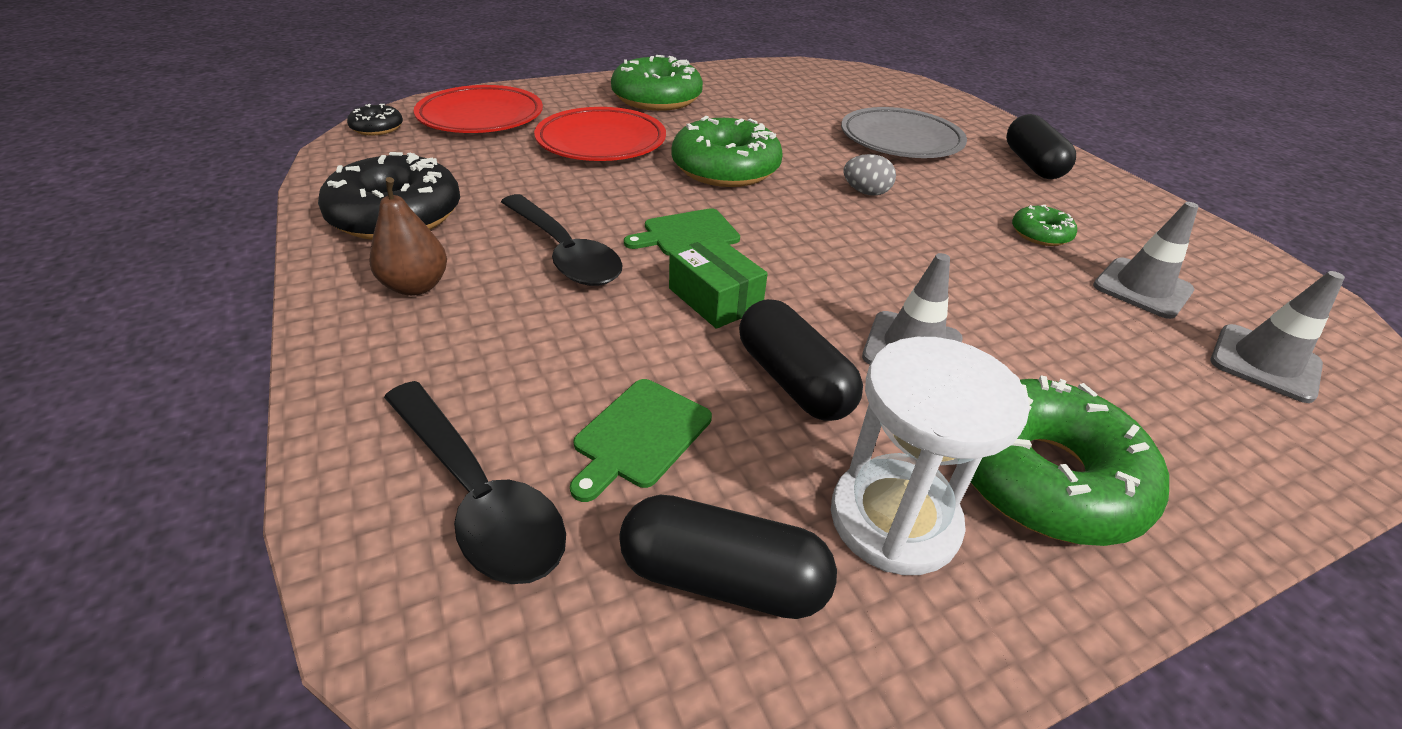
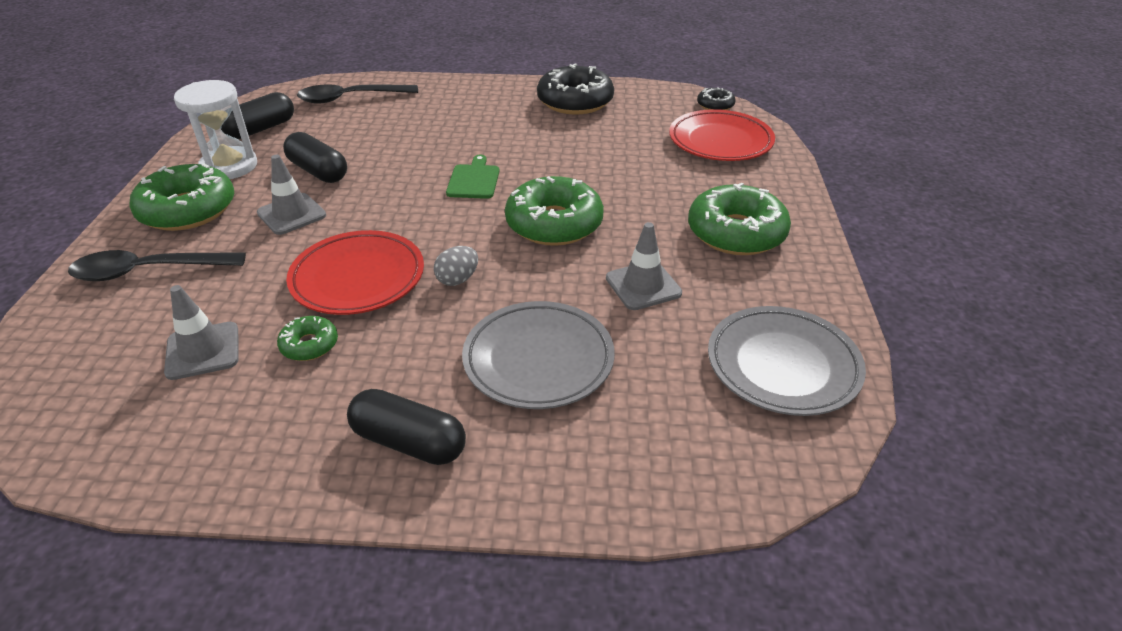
camera: 120 degrees right, 0 degrees up
brown pear [370,177,447,296] -> none
black spoon [501,194,623,286] -> black spoon moved to [68,250,246,281]
red plate [534,107,666,161] -> red plate moved to [286,230,424,315]
green cutting board [570,379,712,502] -> none
green box [669,236,768,329] -> none
black capsule [739,299,863,421] -> black capsule turned 45 degrees clockwise [283,132,347,183]
grey traffic cone [1211,271,1345,403] -> grey traffic cone moved to [606,222,682,310]
none -> grey plate [708,306,866,416]

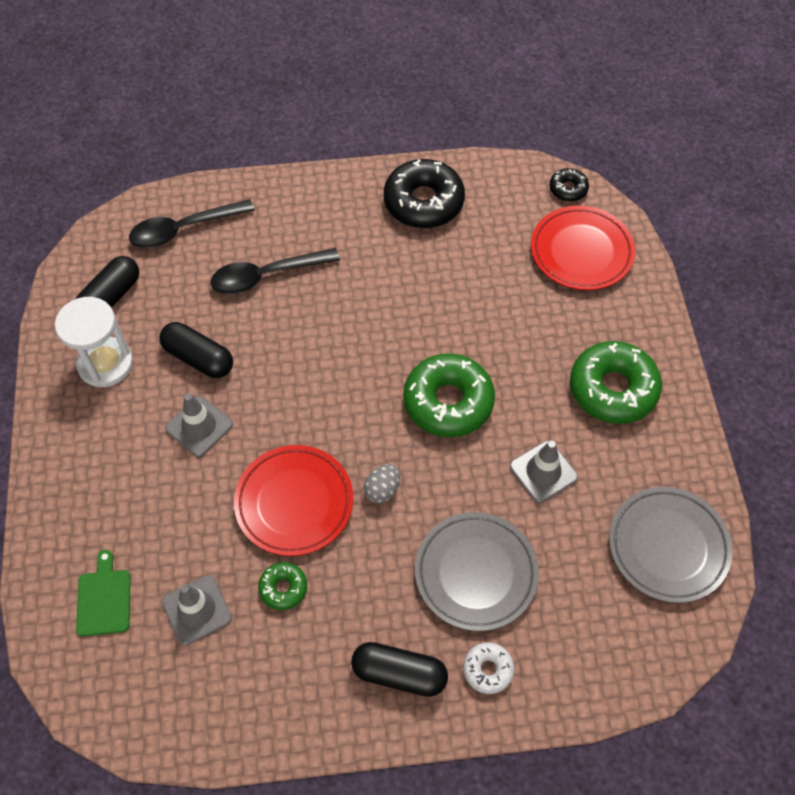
camera: 10 degrees left, 20 degrees up
black spoon [68,250,246,281] -> black spoon moved to [211,248,340,294]
green donut [129,164,234,231] -> none
green cutting board [446,155,500,199] -> green cutting board moved to [76,550,131,636]
none -> white donut [463,642,514,694]

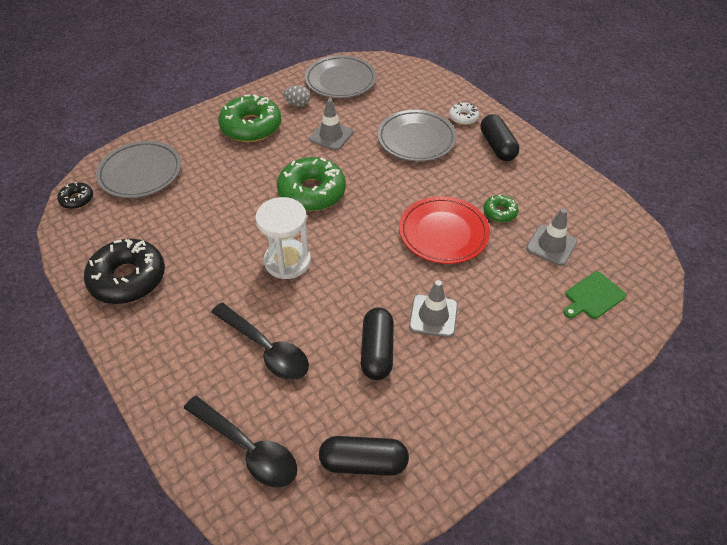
camera: 120 degrees left, 10 degrees down
white hourglass [55,297,133,387] -> white hourglass moved to [255,197,311,279]
grey egg [364,464,400,503] -> grey egg moved to [283,85,310,107]
red plate [531,205,635,290] -> grey plate [96,141,181,198]

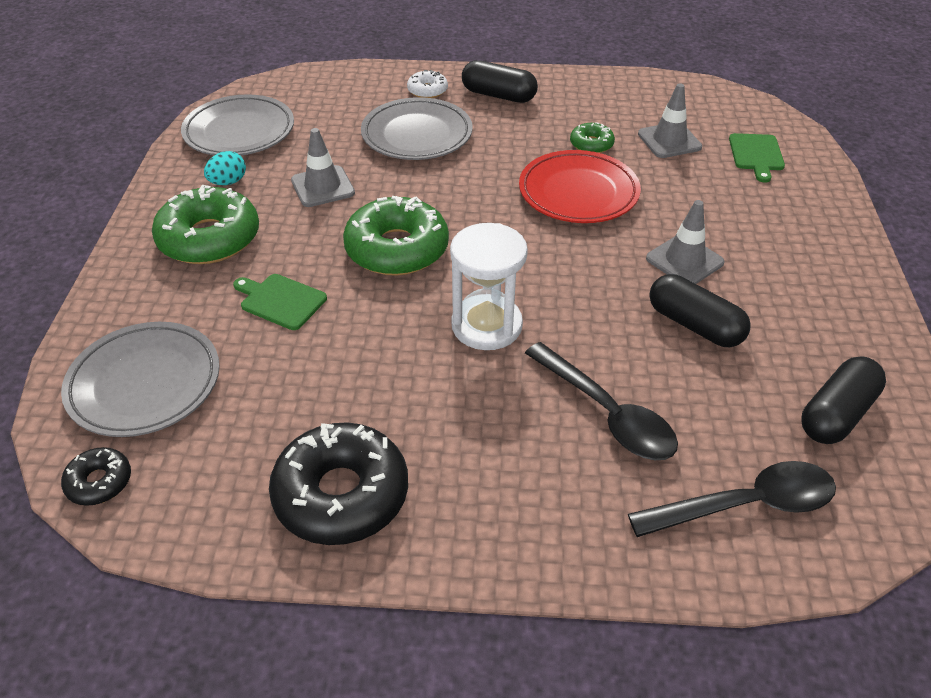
camera: 50 degrees left, 5 degrees down
black spoon [211,302,309,380] -> black spoon turned 60 degrees clockwise [525,342,678,460]
grey egg [283,85,310,107] -> turquoise egg [204,151,246,185]
none -> green cutting board [233,274,327,330]

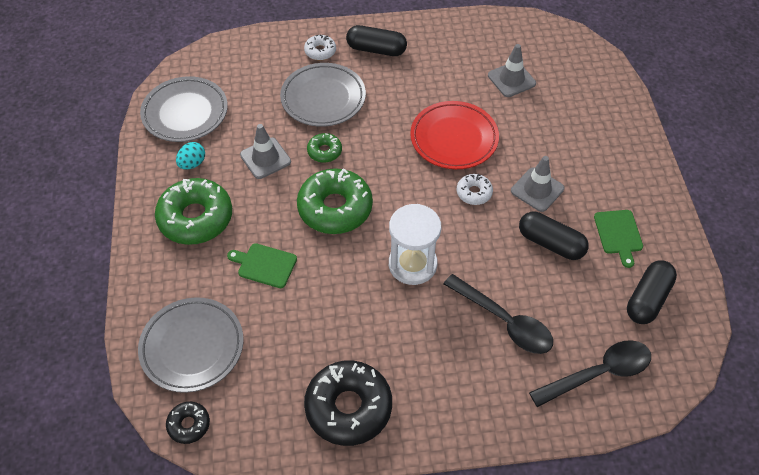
camera: 10 degrees left, 10 degrees up
green donut [570,122,615,153] -> green donut moved to [307,133,342,163]
green cutting board [729,133,785,183] -> green cutting board moved to [594,210,643,268]
none -> white donut [457,174,493,205]

